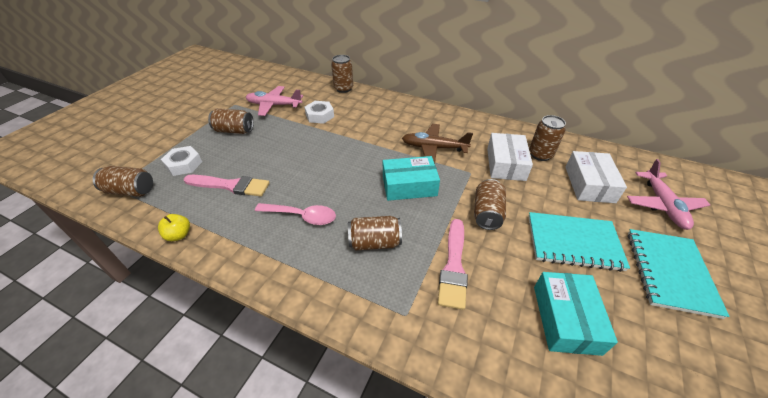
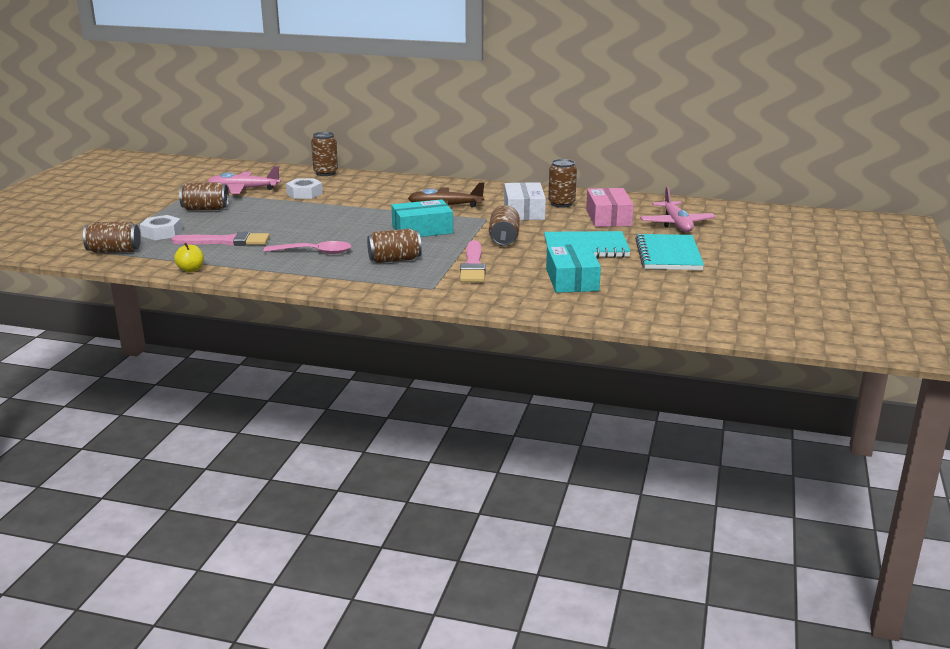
camera: 10 degrees left, 20 degrees down
white box [565,151,627,203] -> pink box [586,188,634,227]

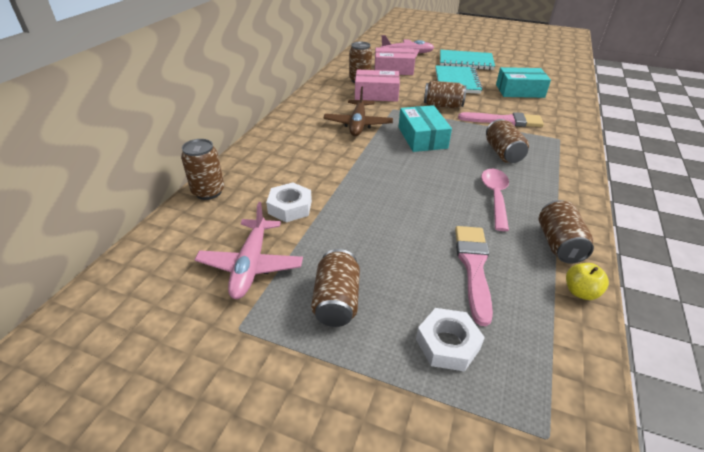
camera: 85 degrees left, 15 degrees up
brown can [83,221,141,253] -> brown can moved to [539,200,594,263]
white box [504,182,546,220] -> pink box [355,70,400,102]

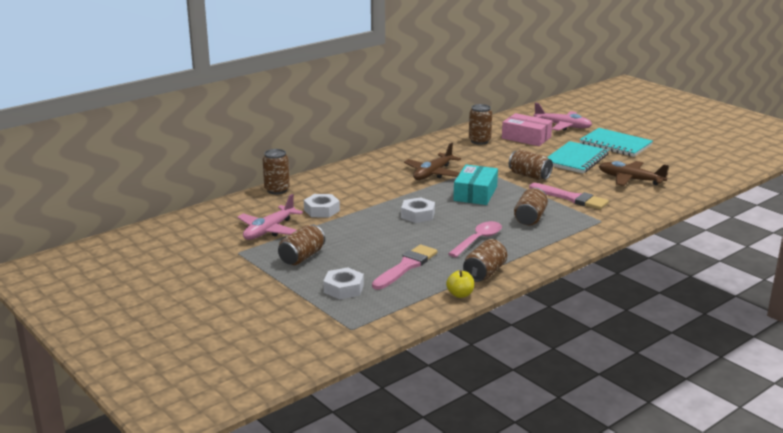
camera: 30 degrees right, 15 degrees down
pink box [355,70,400,102] -> none
turquoise box [496,67,551,98] -> brown plane [599,161,669,186]
none -> white nut [401,197,435,223]

